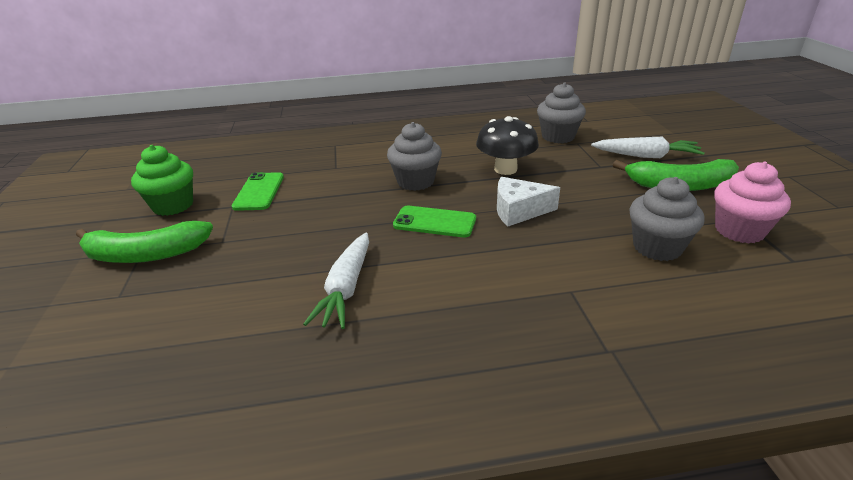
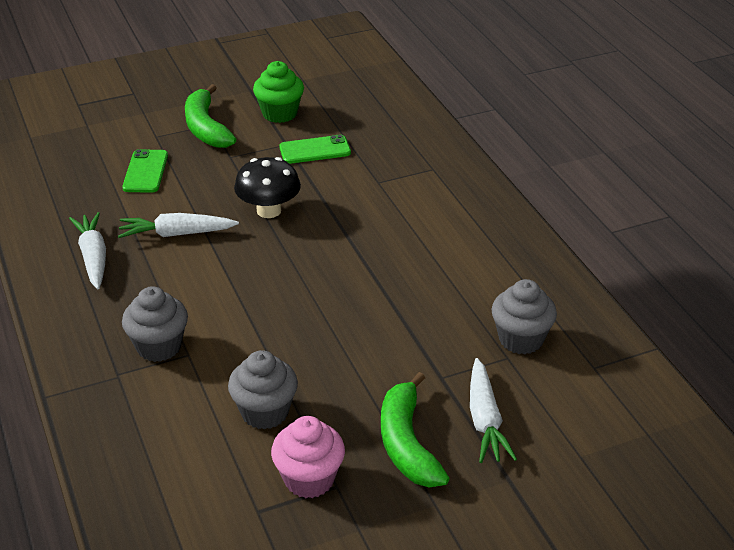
camera: 75 degrees right, 5 degrees up
grey cupcake [387,122,442,191] -> grey cupcake moved to [122,286,188,362]
green phone [393,206,476,237] -> green phone moved to [122,149,168,193]
black mushroom [476,116,539,175] -> black mushroom moved to [234,157,301,218]
white cheese [497,177,560,226] -> none
none -> white carrot [69,212,106,289]

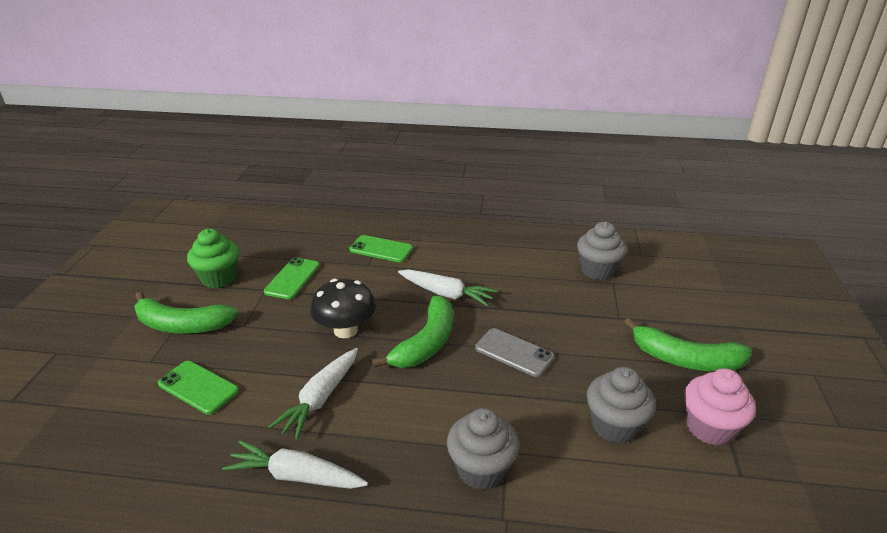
camera: 60 degrees left, 5 degrees down
white carrot [470,358,517,463] -> white carrot moved to [398,269,497,306]
none -> green phone [349,235,413,262]
none -> green banana [372,296,453,368]
none -> grey phone [475,328,554,377]

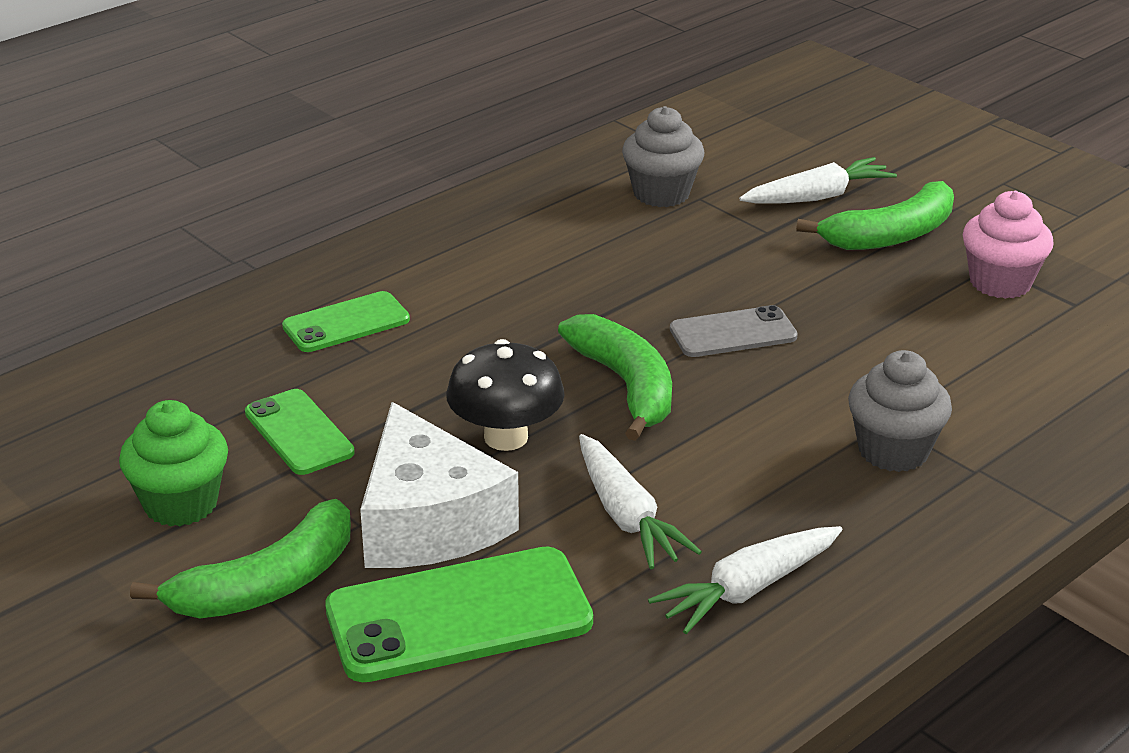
camera: 50 degrees left, 0 degrees up
green phone [158,361,239,415] -> green phone [325,546,593,682], size x1.71
white carrot [398,269,497,306] -> white carrot moved to [739,157,897,204]
grey cupcake [587,367,656,444] -> none
none -> white cheese [360,402,519,568]

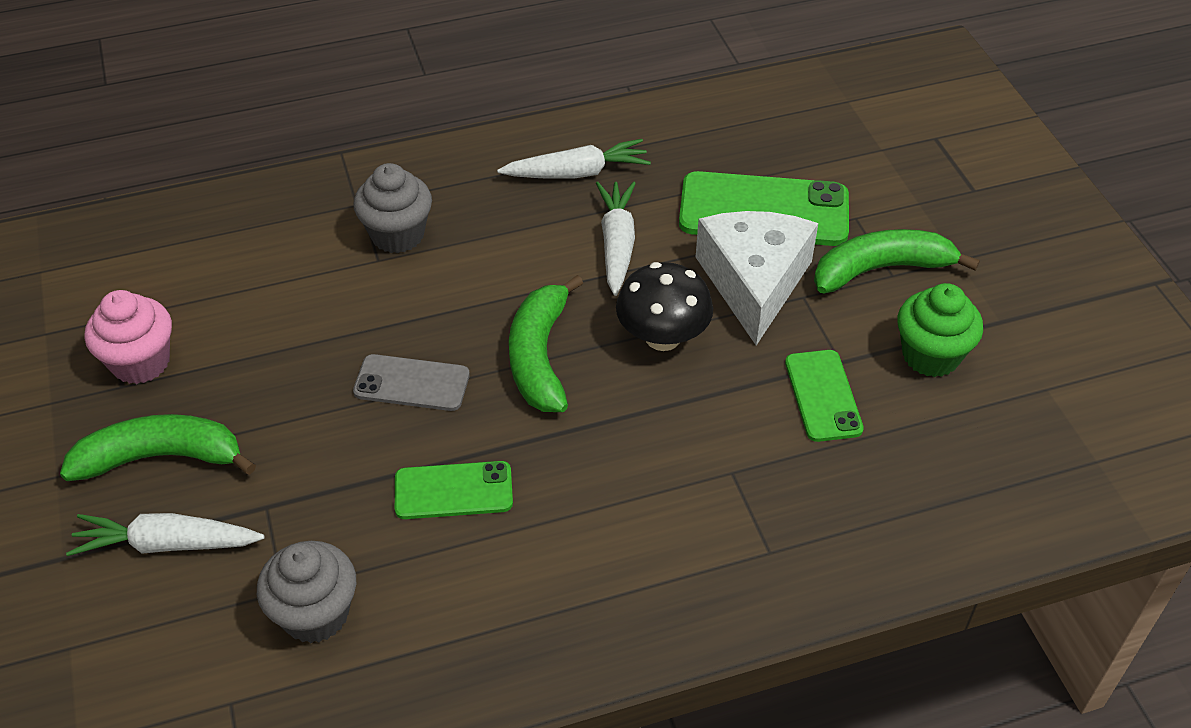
camera: 155 degrees left, 15 degrees up
green phone [282,291,410,352] -> green phone moved to [395,461,513,519]

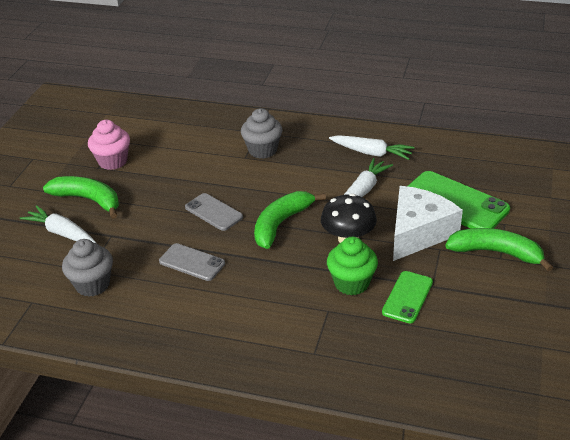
camera: 35 degrees right, 10 degrees down
green phone [395,461,513,519] -> grey phone [159,243,225,281]
green cupcake [898,283,983,377] -> green cupcake moved to [327,237,378,296]

